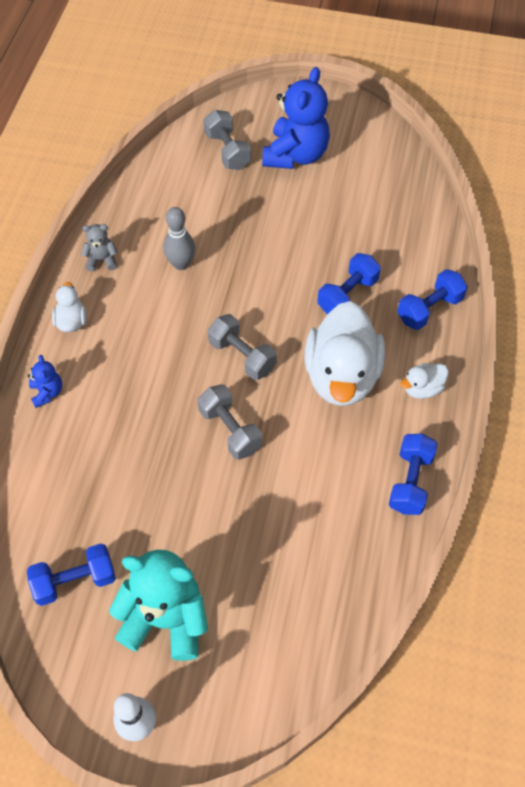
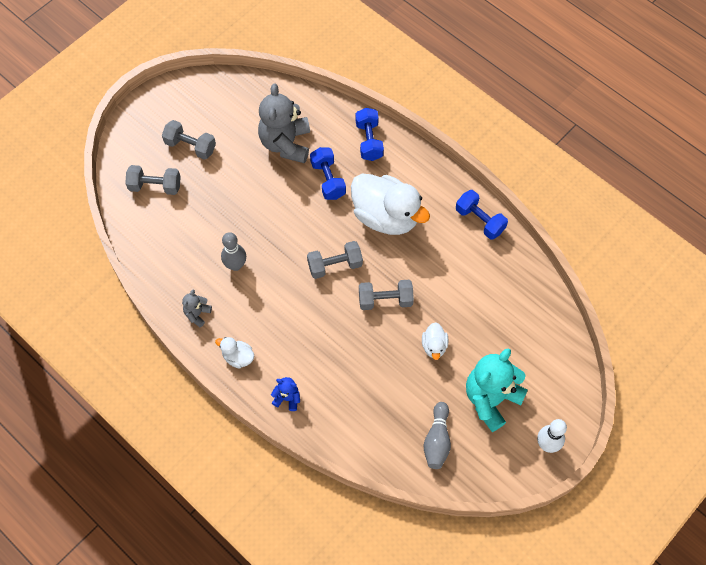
camera: 60 degrees left, 5 degrees up
blue dumbbell [27,544,116,606] -> grey bowling pin [424,402,451,469]
blue teddy bear [262,67,330,169] -> grey dumbbell [162,120,216,160]
white duck [401,363,449,399] -> white duck moved to [422,322,448,360]
none -> grey teddy bear [258,84,310,163]

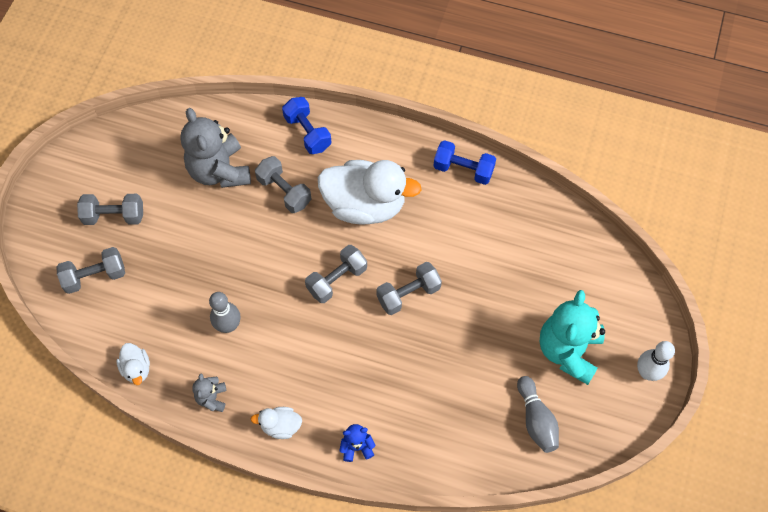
camera: 25 degrees left, 0 degrees up
blue dumbbell [310,147,346,200] -> grey dumbbell [255,156,311,213]
white duck [422,322,448,360] -> white duck moved to [116,343,150,385]

